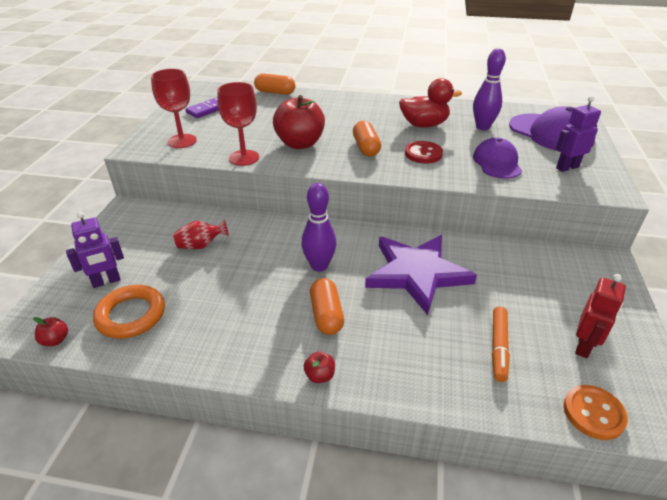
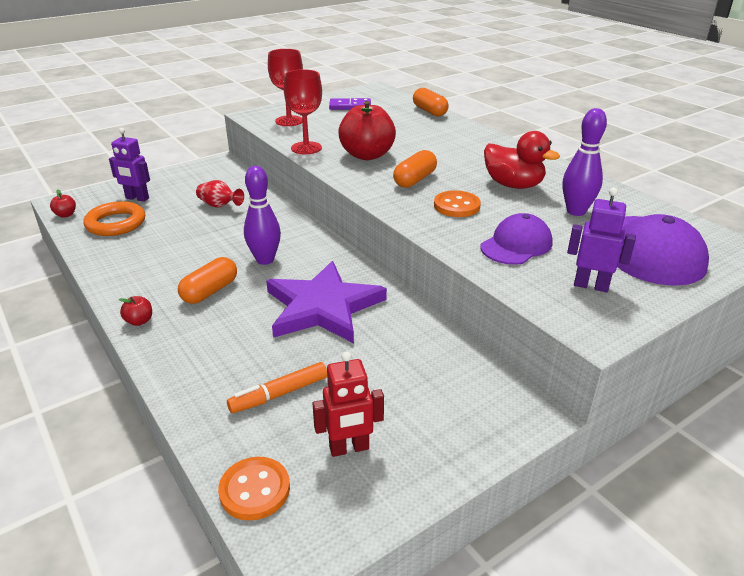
camera: 45 degrees right, 5 degrees down
red button [405,141,443,163] -> orange button [434,190,481,217]

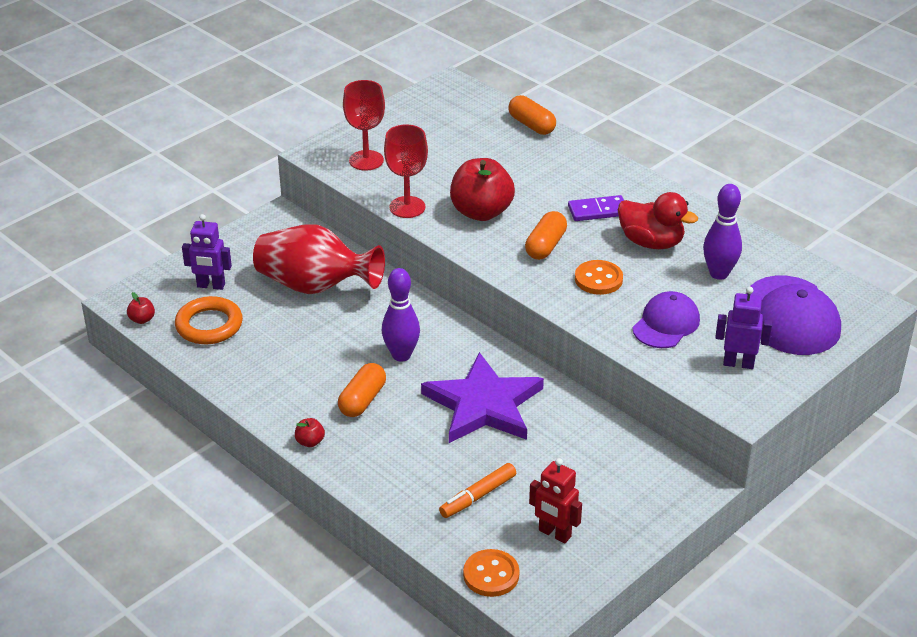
camera: 10 degrees left, 5 degrees up
red vase [196,180,244,208] -> red vase [253,224,385,294], size x2.19
red robot [312,351,384,457] -> red robot turned 60 degrees clockwise [529,458,582,543]
purple domino [329,98,371,110] -> purple domino moved to [568,195,624,221]

